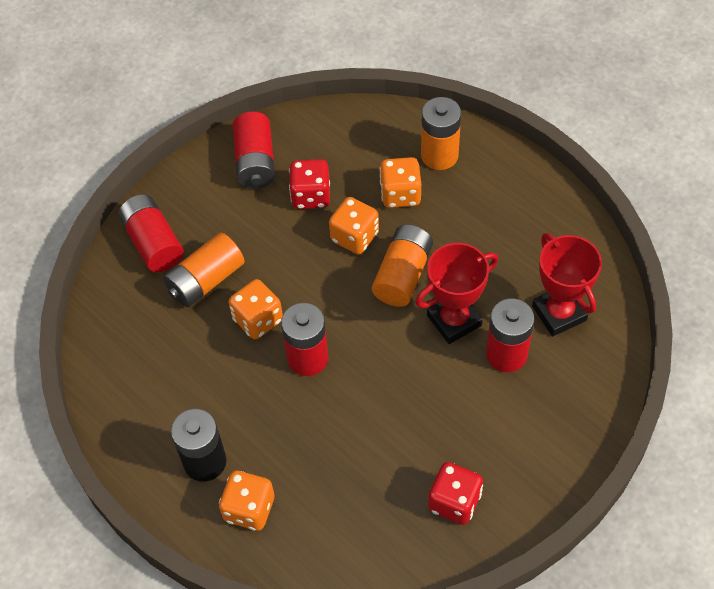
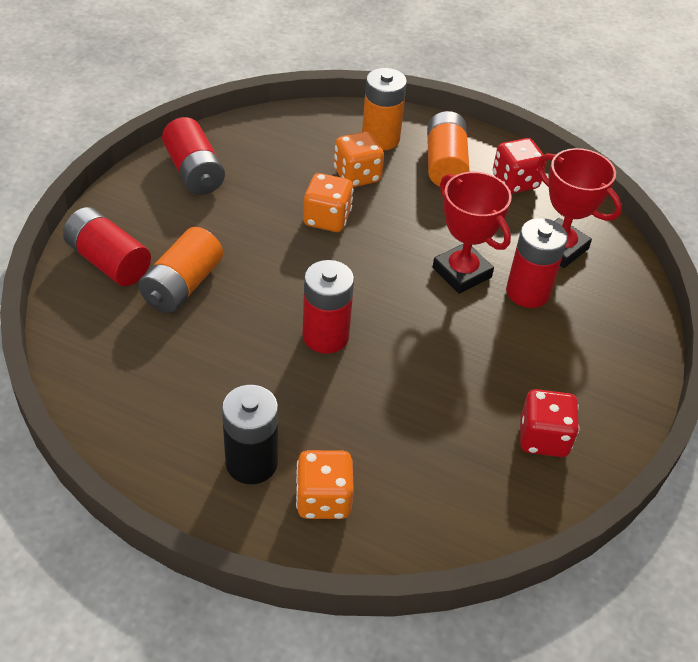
camera: 25 degrees left, 10 degrees down
orange dice [229,279,283,339] -> none
red dice [289,159,330,209] -> red dice moved to [493,138,547,194]
orange battery [372,225,433,307] -> orange battery moved to [427,111,470,187]
red trophy [415,243,498,344] -> red trophy turned 75 degrees counterclockwise [433,172,512,294]

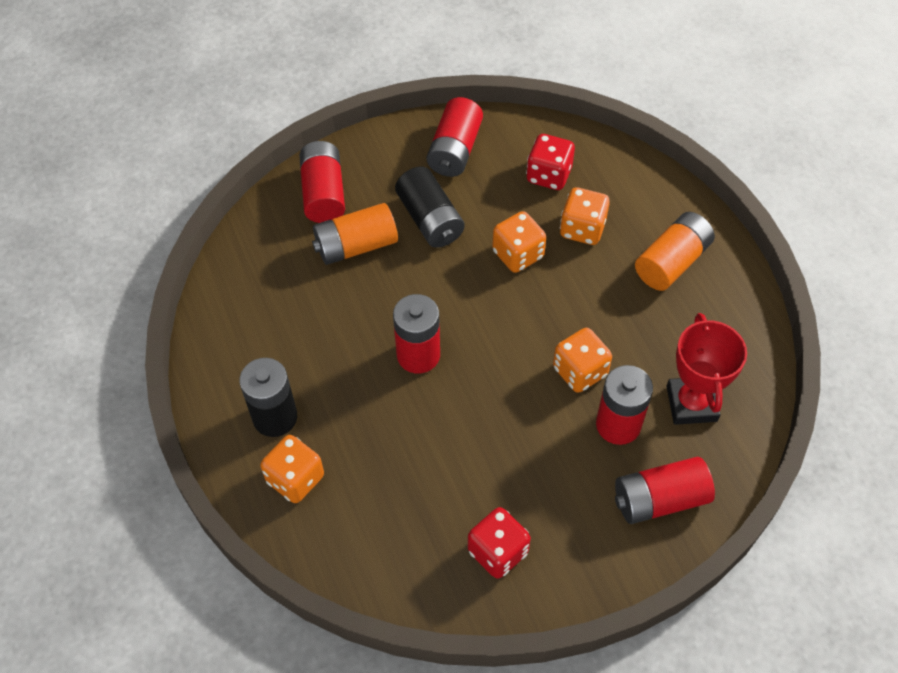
camera: 45 degrees right, 10 degrees up
orange battery [362,68,407,150] -> none
red trophy [433,172,512,294] -> orange dice [553,328,612,393]
red dice [493,138,547,194] -> red dice moved to [526,134,575,190]
none -> black battery [395,167,465,248]
none -> red battery [615,457,715,524]

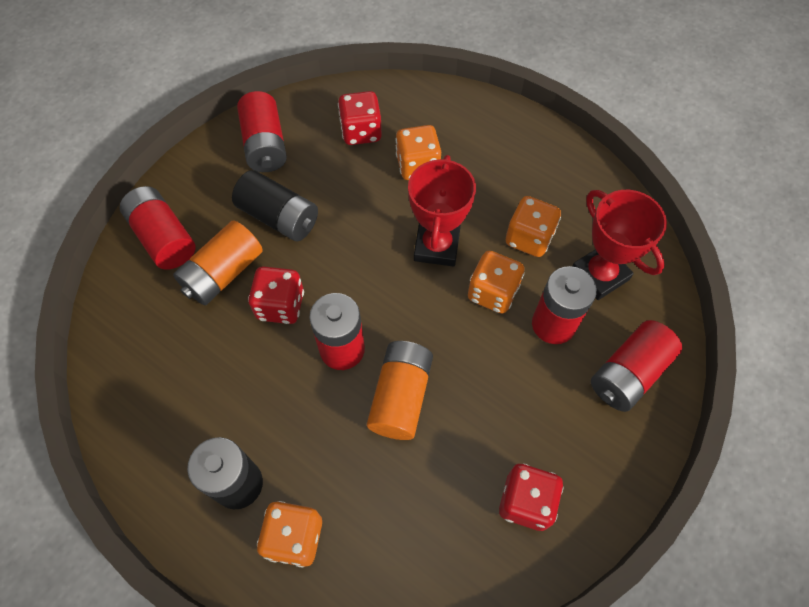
camera: 30 degrees left, 5 degrees up
orange dice [492,211,546,273] -> orange dice moved to [506,196,561,257]
orange battery [635,212,715,291] -> orange battery moved to [367,341,433,440]
none -> red dice [248,266,304,324]
none -> red trophy [408,155,476,267]

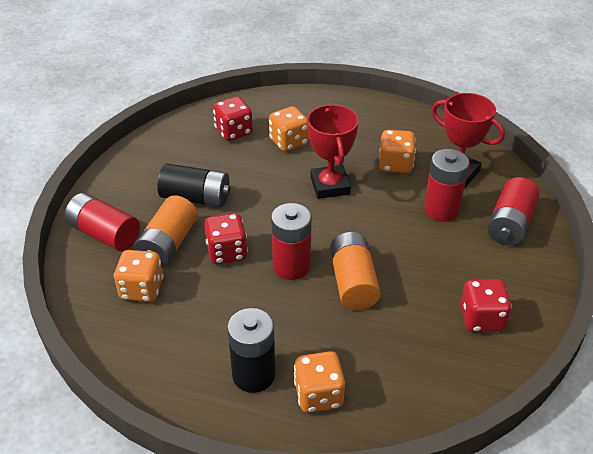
camera: 20 degrees left, 20 degrees down
red battery [237,91,287,172] -> none
orange dice [468,251,524,314] -> orange dice moved to [114,250,164,302]

